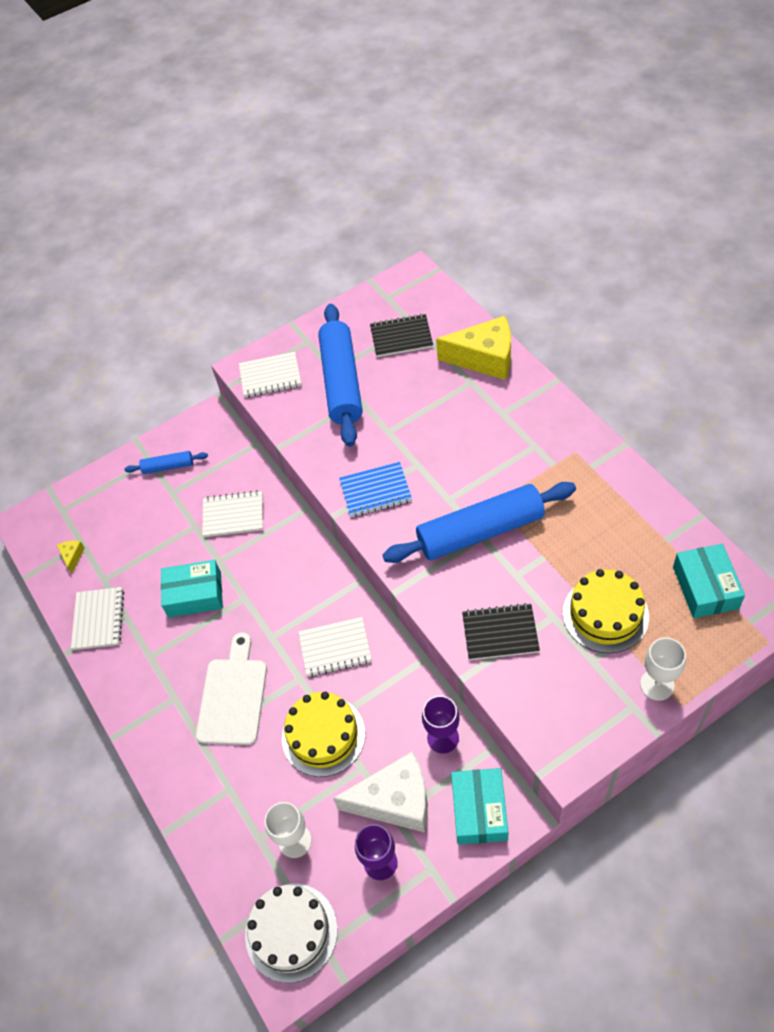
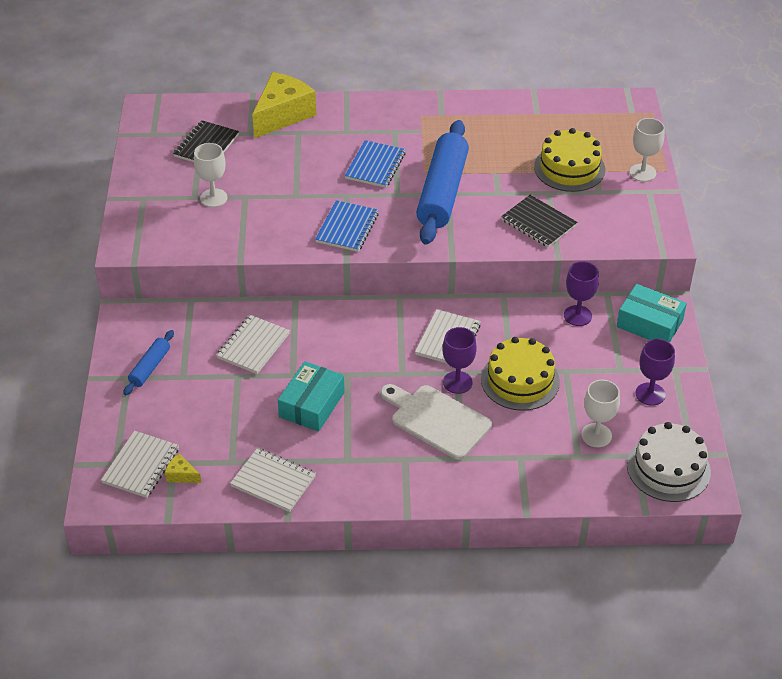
camera: 65 degrees left, 10 degrees down
white notebook [239,352,301,398] -> white notebook moved to [101,431,179,498]
blue rolling pin [318,304,363,447] -> white goblet [194,143,228,207]
white cheese [333,751,428,833] -> none
black notebook [462,603,540,660] -> black notebook turned 75 degrees counterclockwise [501,195,577,247]
turquoise box [673,544,745,618] -> none
none -> blue notebook [345,140,406,188]
none -> purple goblet [442,327,477,394]

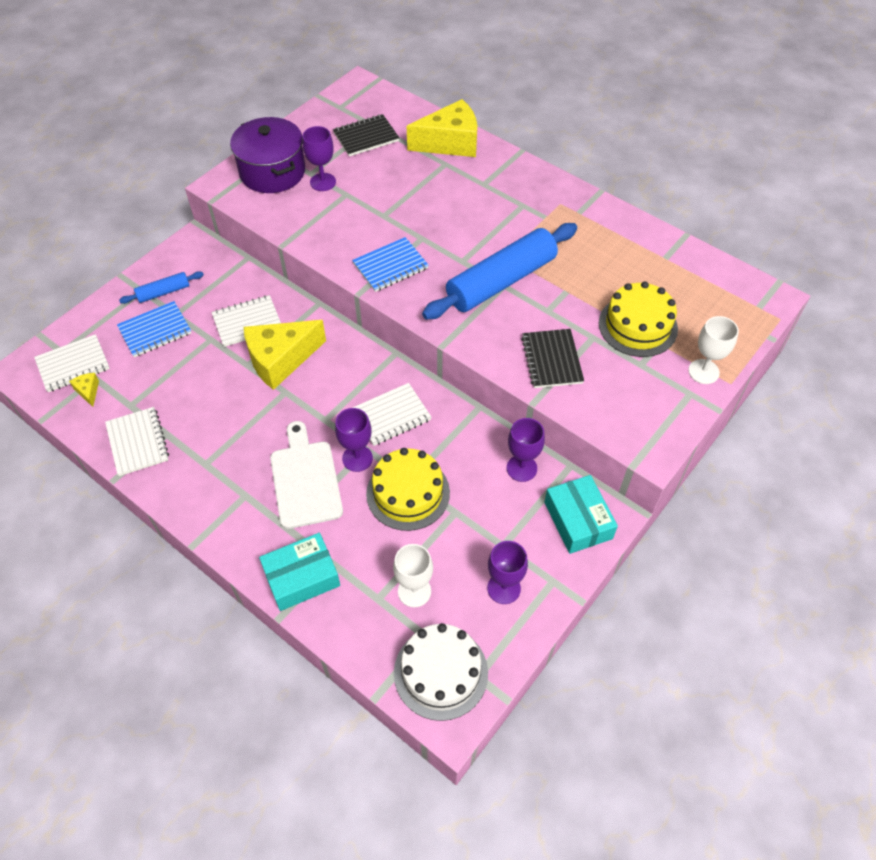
camera: 40 degrees right, 10 degrees up
white goblet [194,143,228,207] -> purple goblet [302,126,336,191]
turquoise box [278,361,345,432] -> turquoise box moved to [259,533,340,611]
blue notebook [345,140,406,188] -> blue notebook moved to [117,301,191,357]
none -> purple pot [230,117,305,193]
none -> yellow cheese [244,320,326,390]

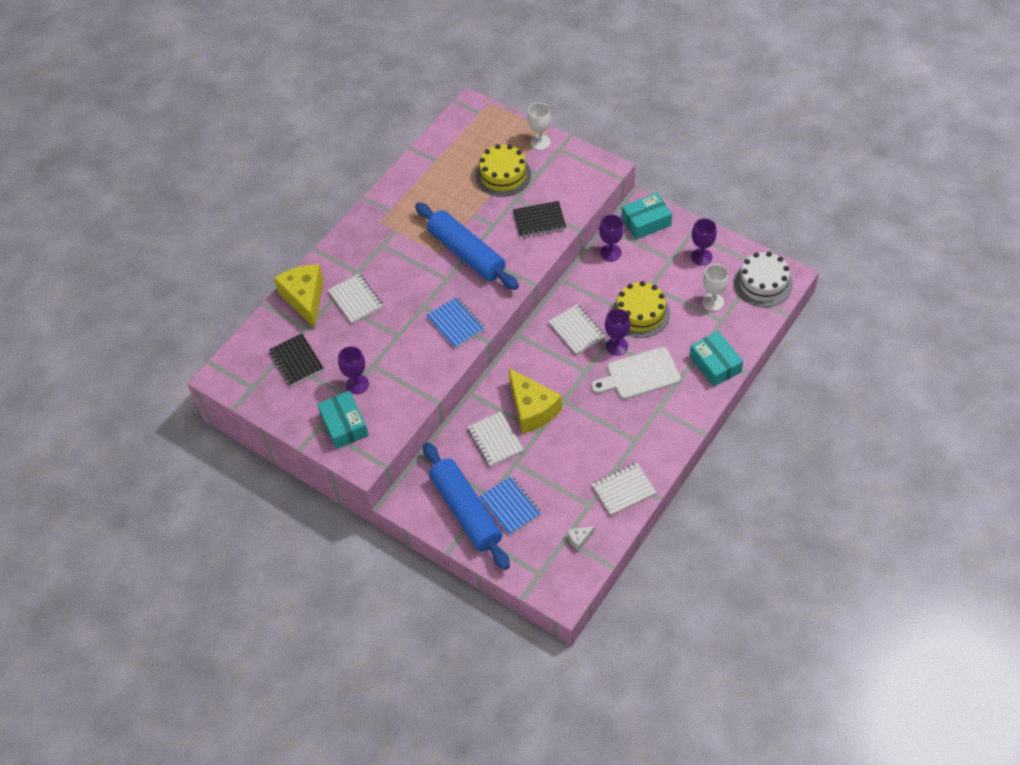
camera: 90 degrees left, 0 degrees up
white notebook [34,334,110,392] -> white notebook moved to [328,274,383,324]
yellow cheese [69,373,99,407] -> white cheese [568,526,595,551]
blue rolling pin [119,271,204,304] -> blue rolling pin [423,442,510,570], size x2.16
purple pot [230,117,305,193] -> turquoise box [317,391,369,449]

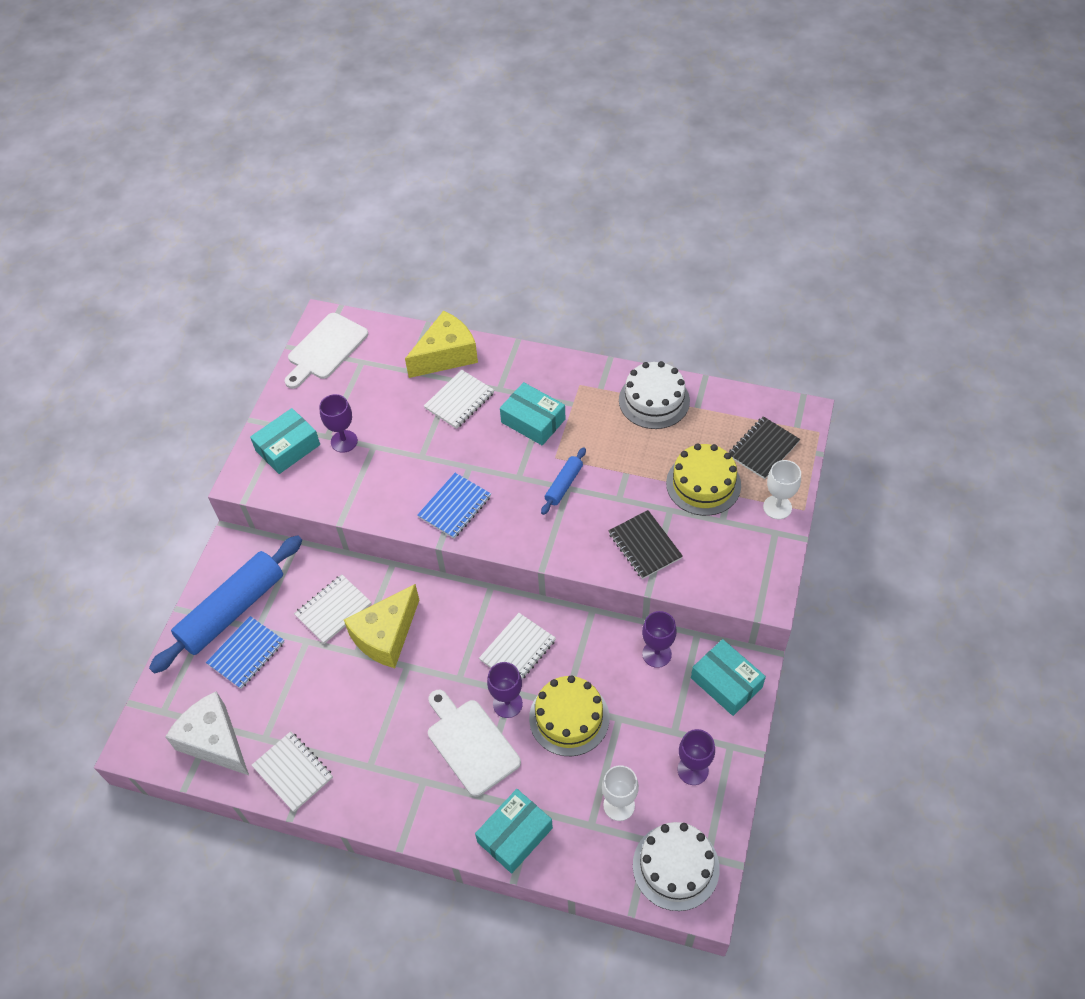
camera: 70 degrees right, 0 degrees up
black notebook [269,333,324,386] -> black notebook moved to [729,416,800,479]
blue rolling pin [415,203,519,290] -> blue rolling pin [541,447,586,515], size x0.46
white cheese [568,526,595,551] -> white cheese [165,691,249,775], size x2.44
none -> white cutting board [285,313,368,389]
none -> turquoise box [500,382,566,446]
none -> white cake [619,361,690,429]

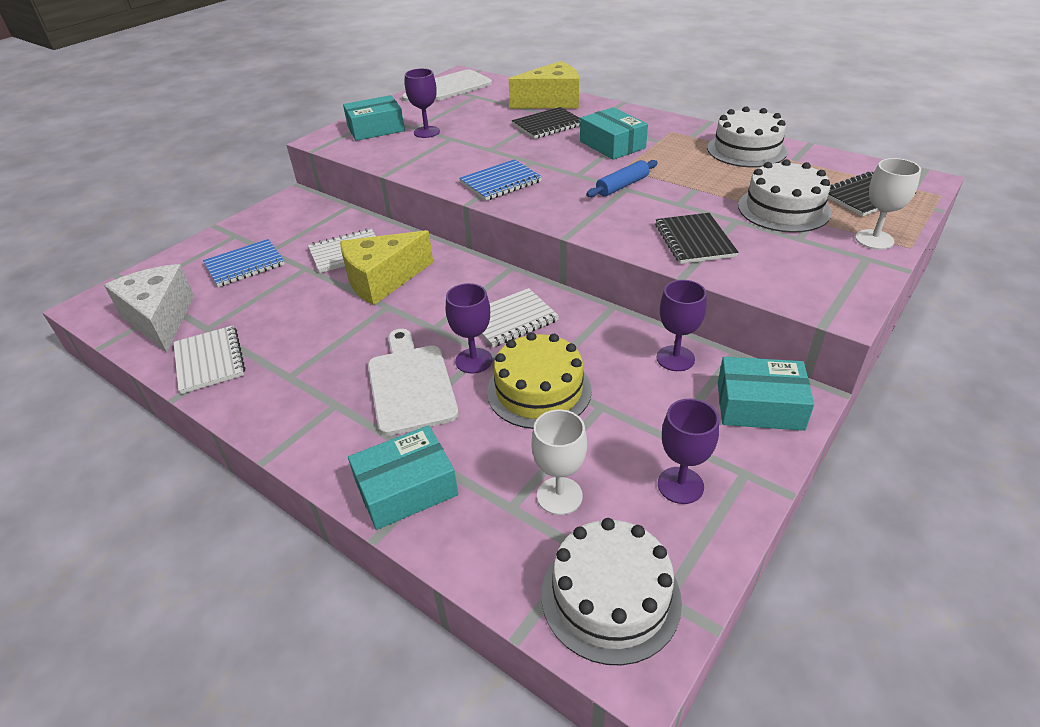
camera: 20 degrees right, 15 degrees down
blue rolling pin [149,535,302,674] -> none
white notebook [424,370,494,429] -> black notebook [512,107,580,139]
yellow cake [666,444,741,516] -> white cake [738,159,831,233]
turquoise box [691,639,766,716] -> turquoise box turned 60 degrees counterclockwise [718,357,814,431]

